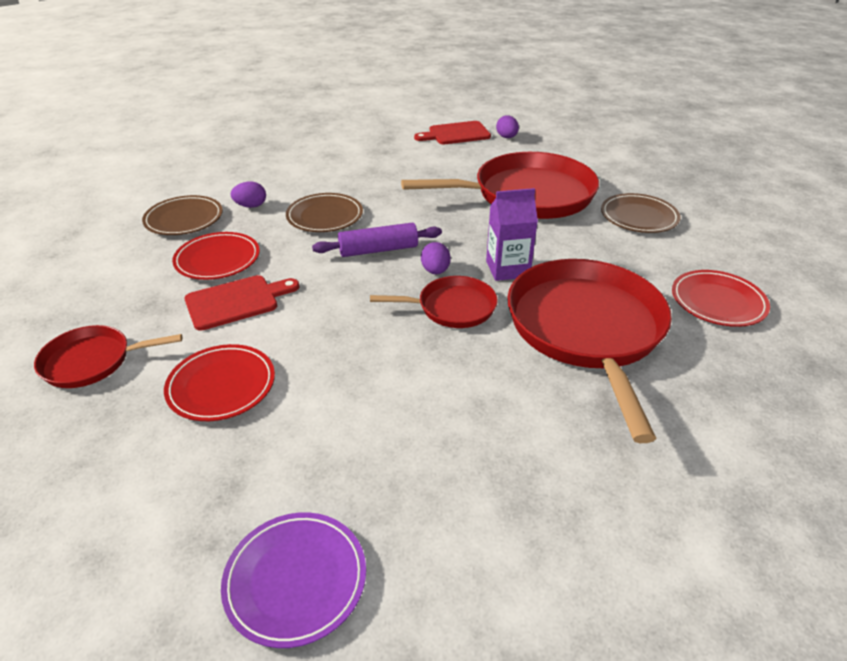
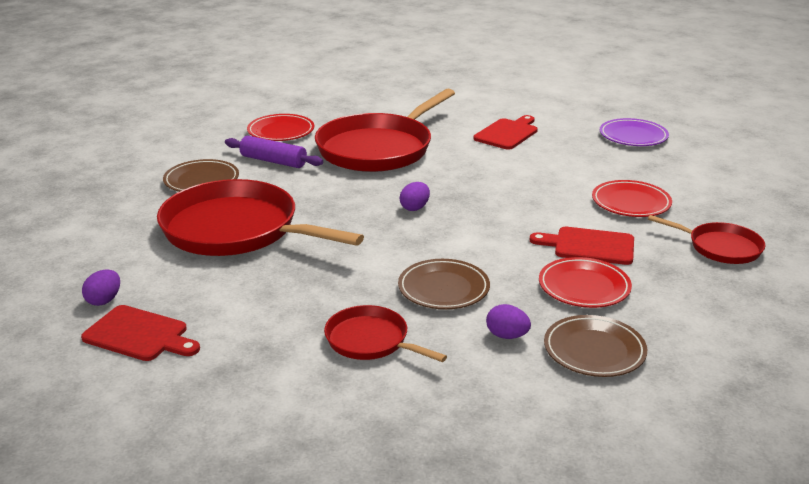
camera: 140 degrees left, 10 degrees down
purple rolling pin [312,223,442,257] -> purple rolling pin moved to [225,136,323,168]
red pan [370,276,498,328] -> red pan moved to [324,305,447,362]
purple carton [486,188,538,281] -> none
none -> red cutting board [473,115,538,149]

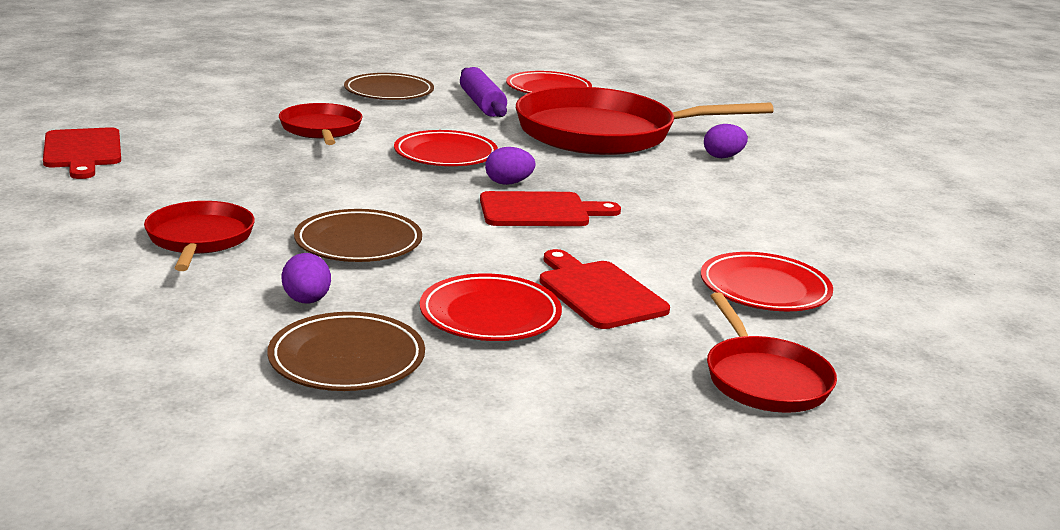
camera: 45 degrees right, 5 degrees down
purple egg [82,269,120,306] -> purple egg moved to [704,124,748,158]
red pan [157,179,364,256] -> red pan [279,103,363,145], size x0.50
red cutting board [473,115,538,149] -> red cutting board moved to [480,191,621,226]
purple plate [600,118,669,146] -> none
none -> red plate [394,130,498,166]

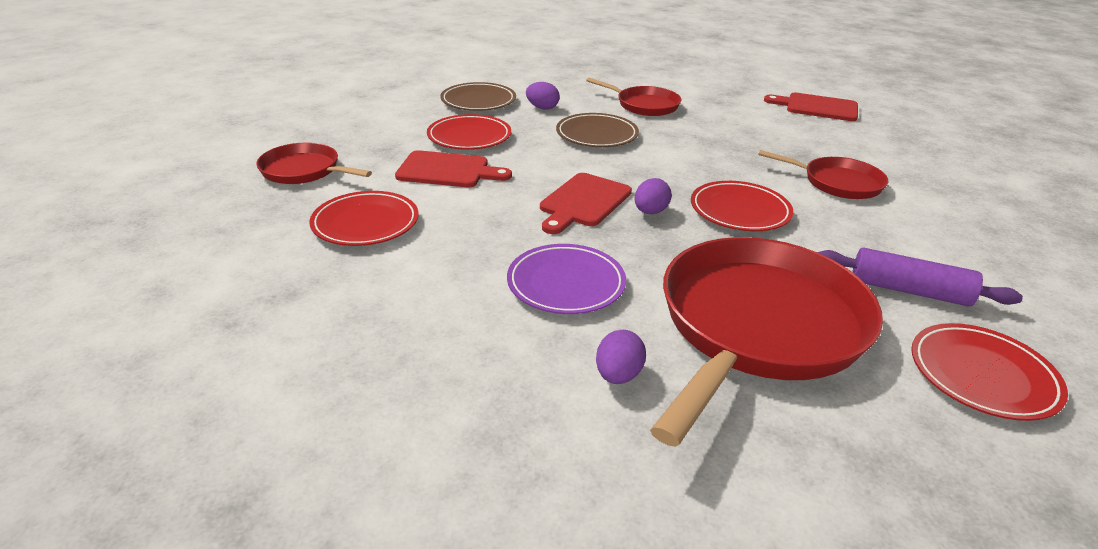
camera: 130 degrees right, 10 degrees up
brown plate [344,73,434,100] -> none
none -> purple plate [507,244,626,314]

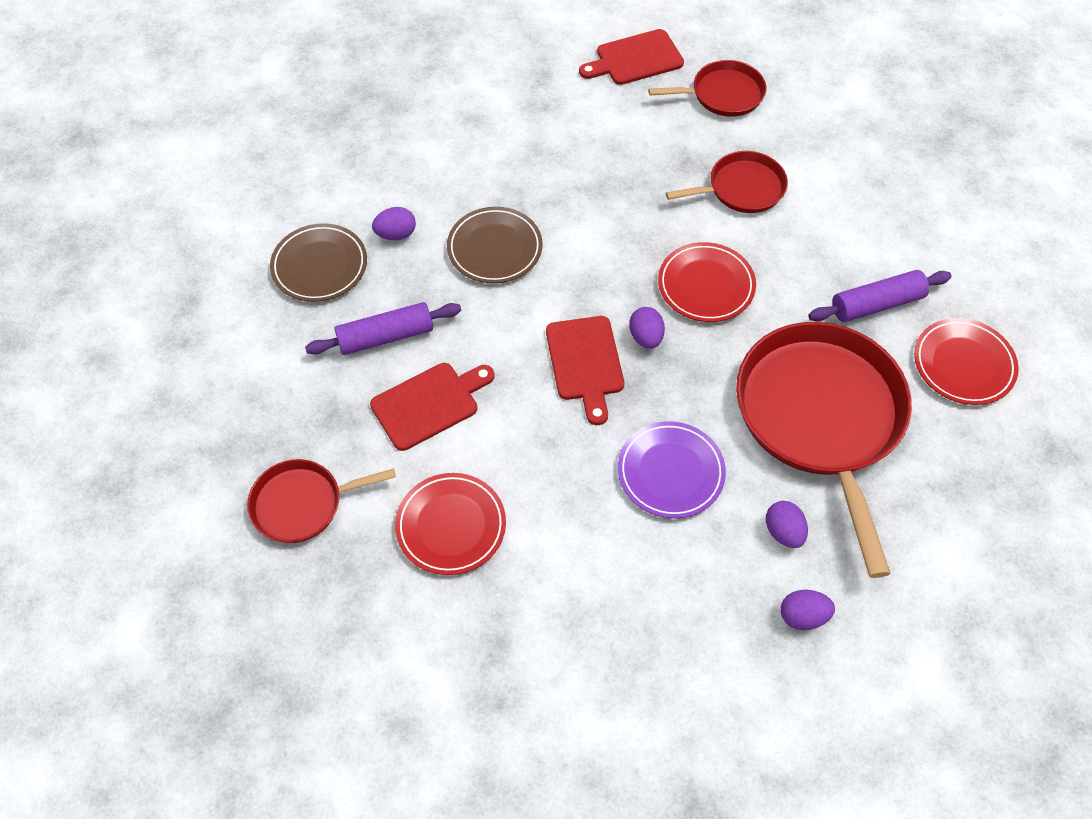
camera: 40 degrees left, 25 degrees up
red plate [427,114,511,150] -> purple rolling pin [305,302,461,355]
red pan [586,78,682,116] -> red pan moved to [649,60,766,117]
none -> purple egg [781,590,835,630]

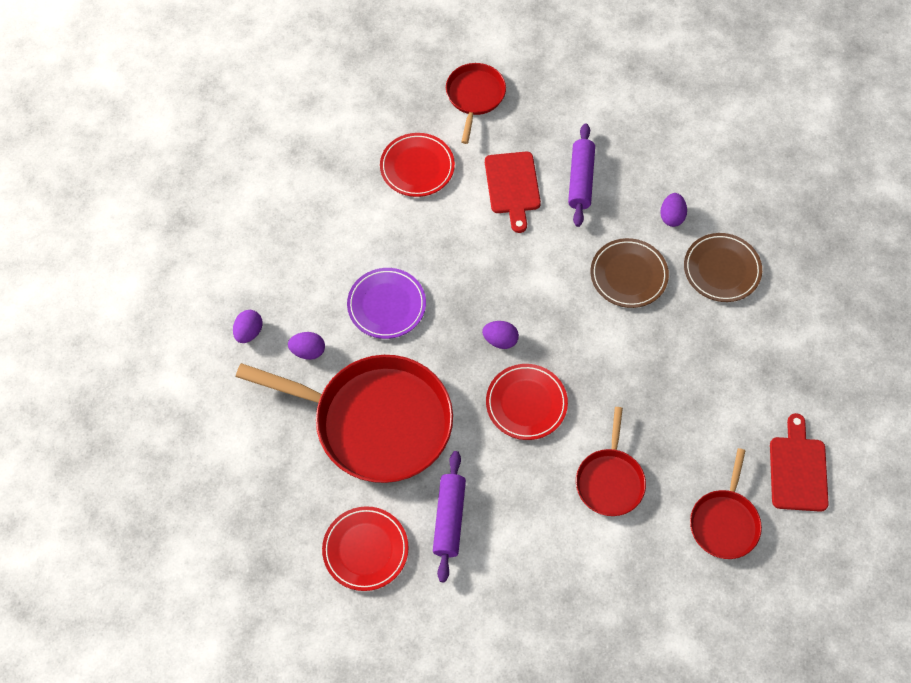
camera: 115 degrees right, 5 degrees up
brown plate [270,223,367,302] -> brown plate moved to [684,233,762,302]
red cutting board [546,316,624,425] -> none

